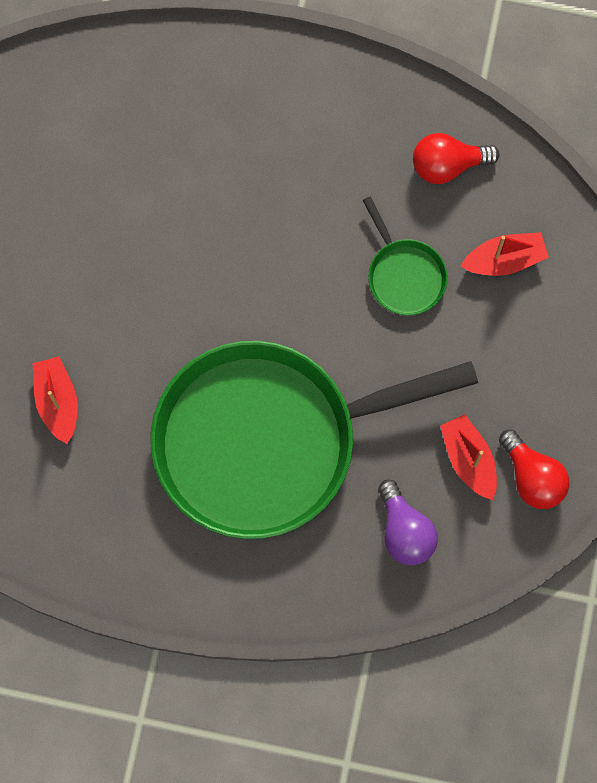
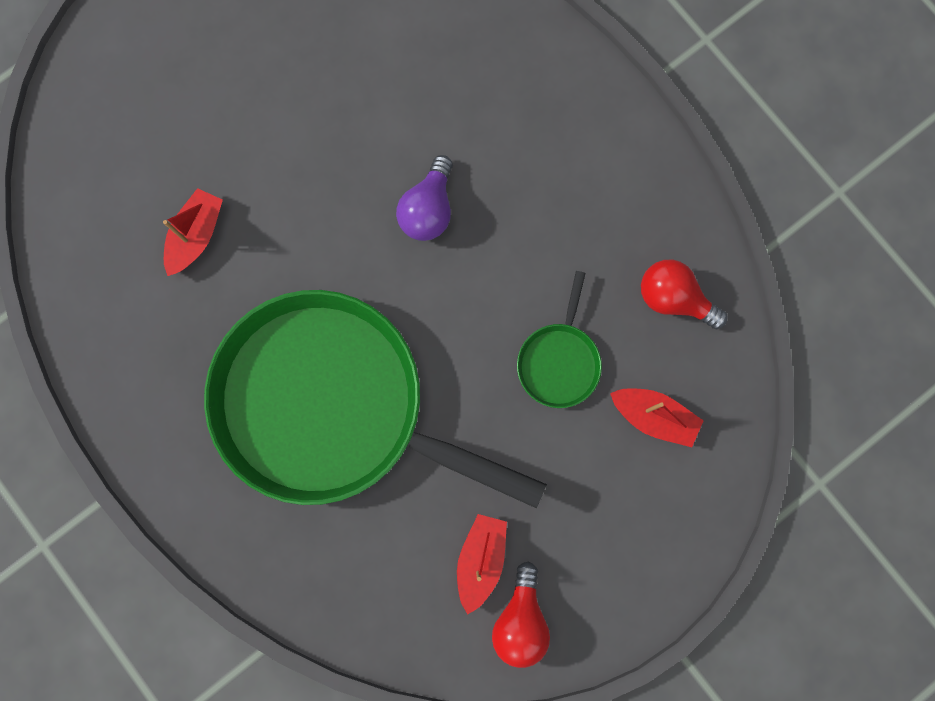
camera: 40 degrees right, 5 degrees up
purple light bulb [378,479,438,565] -> purple light bulb moved to [396,155,453,241]

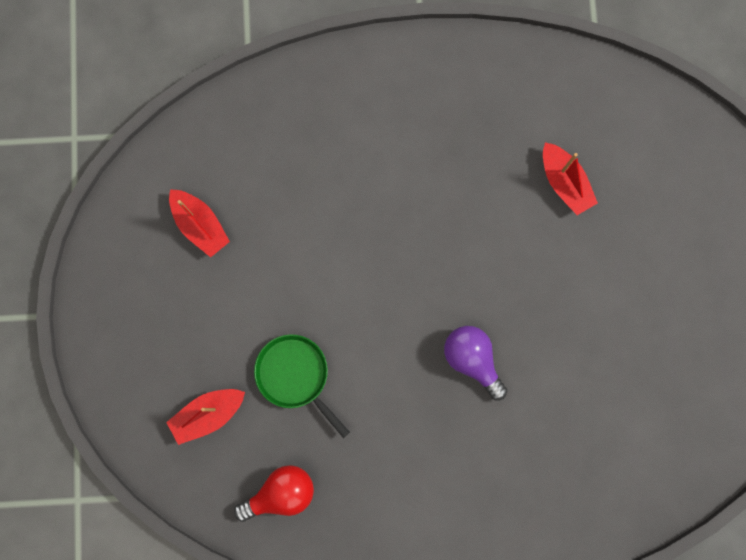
camera: 125 degrees right, 0 degrees up
green pan [204,290,547,508] -> none
red light bulb [492,562,550,668] -> none

